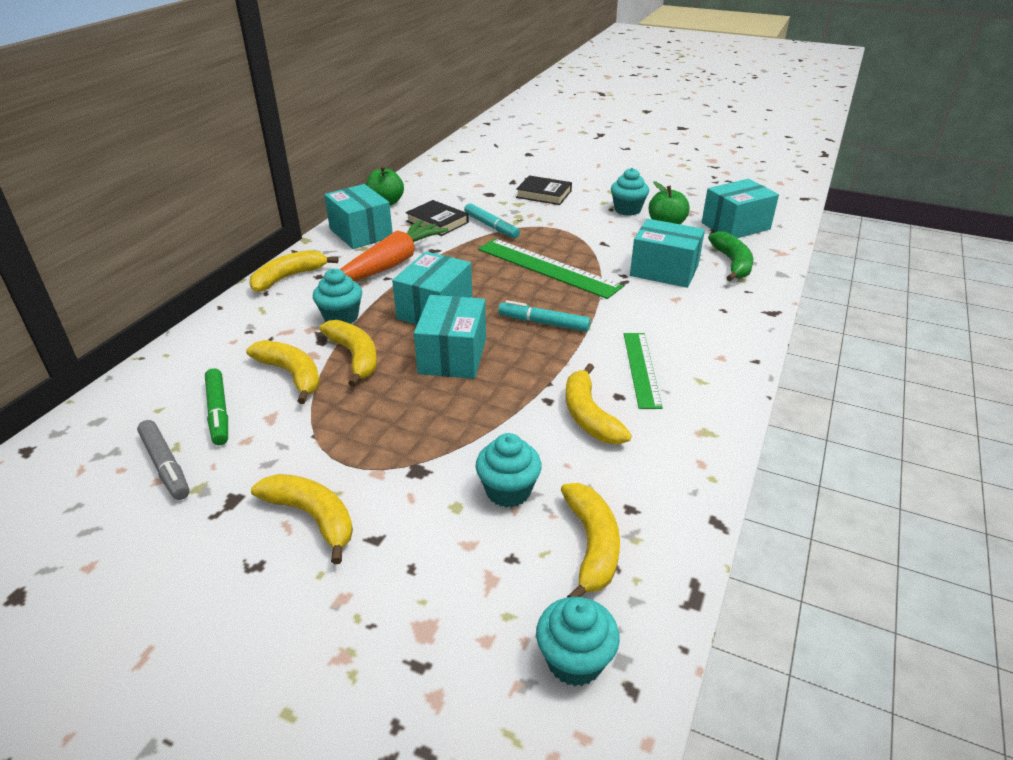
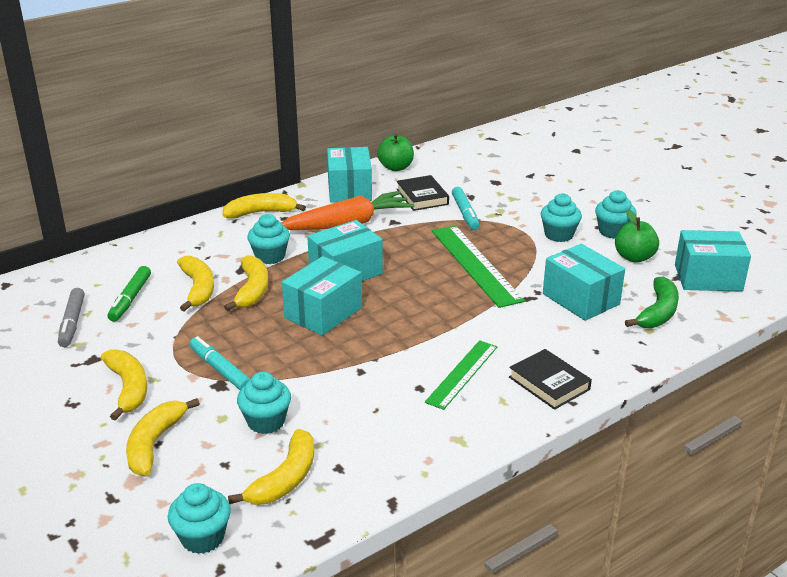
camera: 30 degrees right, 5 degrees down
turquoise marker [498,300,591,332] -> turquoise marker moved to [189,336,251,390]
black book [516,176,572,205] -> black book moved to [509,349,592,410]
yellow banana [566,363,632,444] -> yellow banana moved to [126,398,200,476]
none -> turquoise cupcake [541,193,582,242]

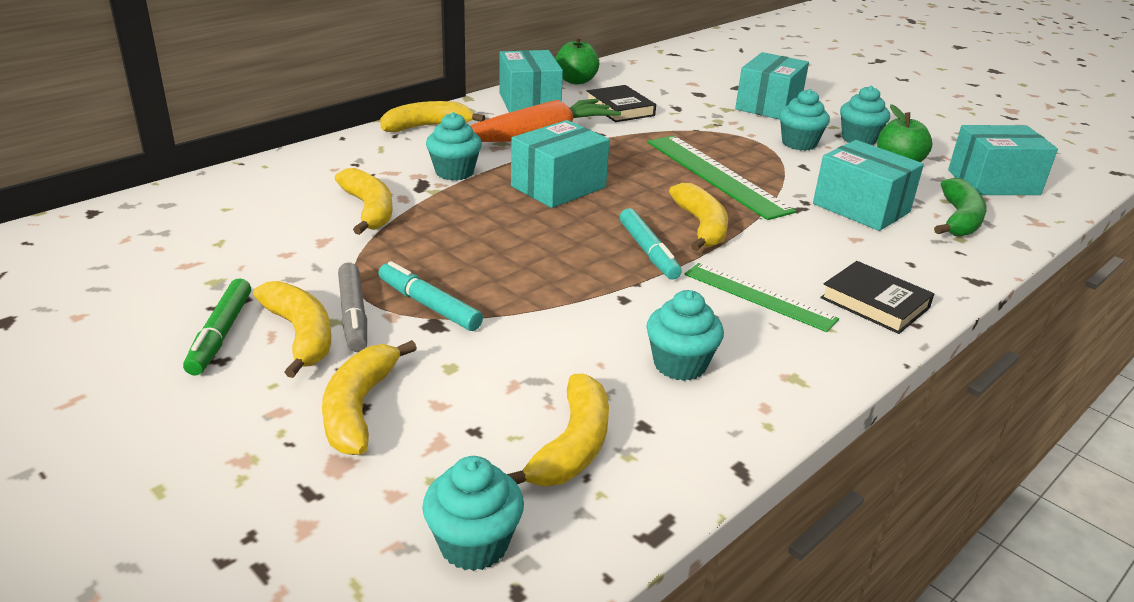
camera: 10 degrees left, 0 degrees up
grey marker [58,288,85,347] -> grey marker moved to [338,263,367,352]
green marker [108,266,151,322] -> green marker moved to [183,278,251,376]
yellow banana [224,255,268,311] -> yellow banana moved to [669,183,728,251]
turquoise cupcake [237,372,291,434] -> turquoise cupcake moved to [646,290,724,381]
turquoise box [282,256,362,336] -> turquoise box moved to [735,52,809,120]
green ruler [425,340,498,410] -> green ruler turned 75 degrees counterclockwise [685,263,839,332]
turquoise marker [452,187,480,230] -> turquoise marker moved to [620,208,682,280]

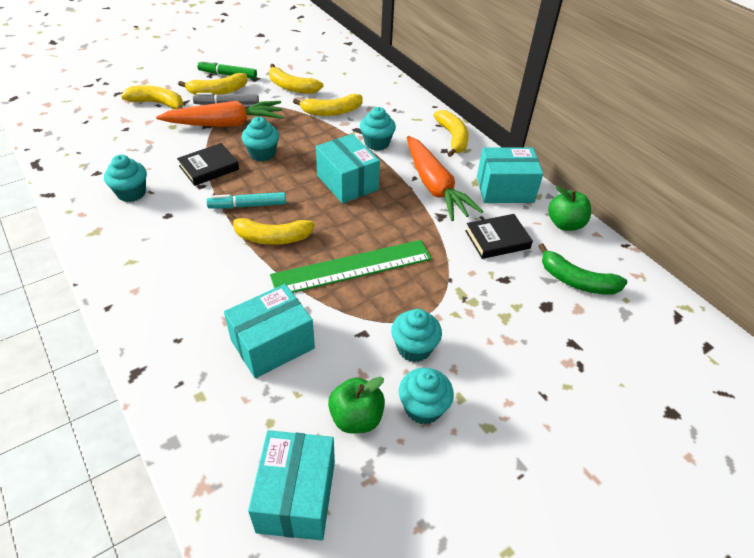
camera: 100 degrees right, 15 degrees up
turquoise marker [378,261,483,331] -> orange carrot [156,101,283,127]
turquoise cupcake [422,456,524,571] -> turquoise cupcake moved to [242,117,279,161]
yellow banana [507,374,609,487] -> yellow banana moved to [269,64,324,94]
green ruler [685,263,839,332] -> none
turquoise box [735,52,809,120] -> none
black book [820,261,934,334] -> black book moved to [177,143,239,186]
green banana [934,178,987,237] -> green banana moved to [538,243,627,294]

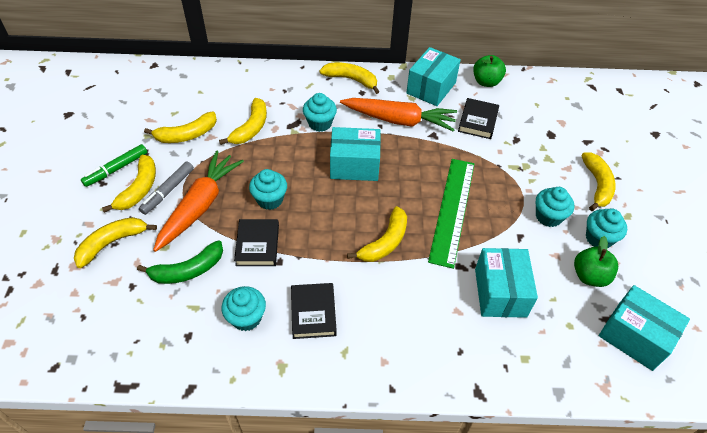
camera: 55 degrees left, 5 degrees up
turquoise marker [206,192,286,209] -> none
green banana [538,243,627,294] -> green banana moved to [137,240,223,284]
none -> black book [291,283,337,339]
none -> yellow banana [581,153,616,211]

